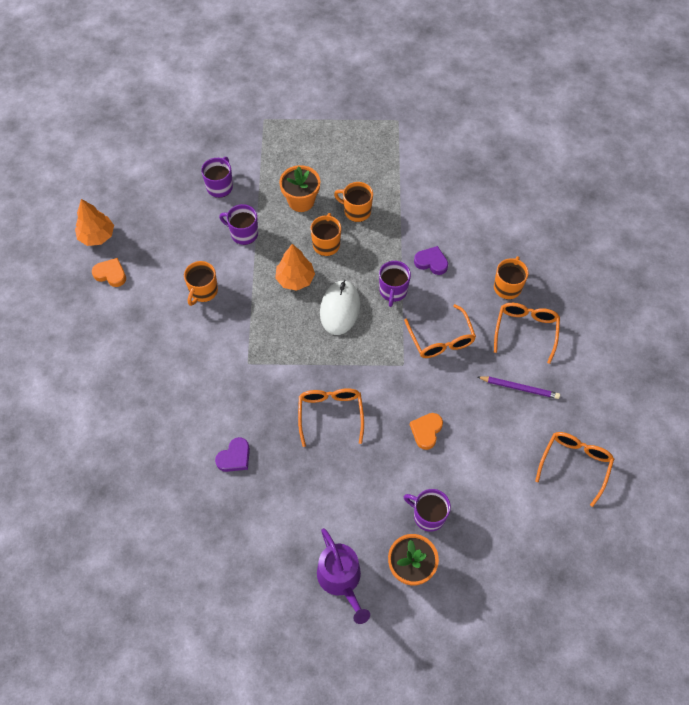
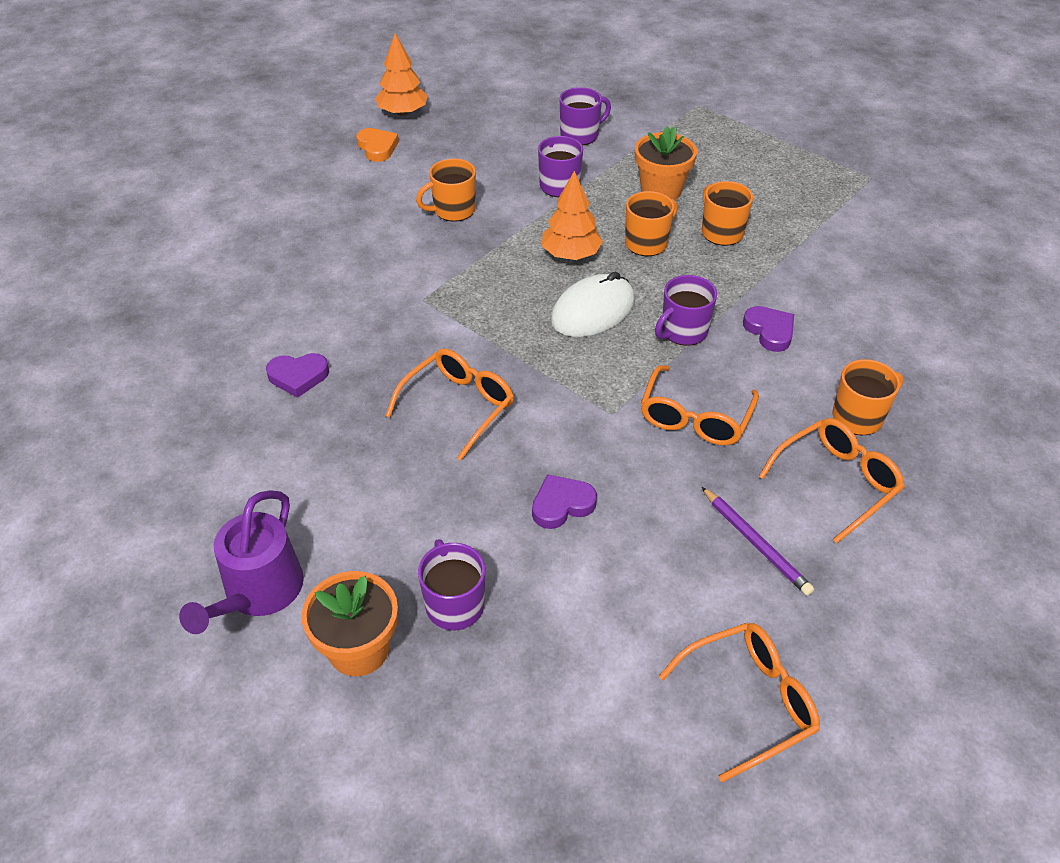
camera: 40 degrees right, 15 degrees down
orange heart [410,413,443,450] -> purple heart [532,474,597,529]

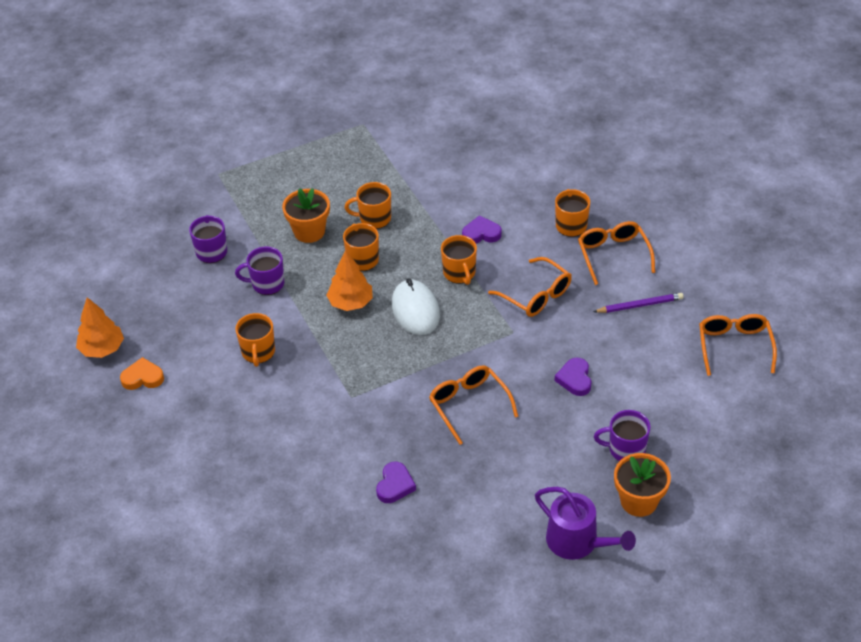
camera: 65 degrees left, 0 degrees up
purple mug [655,275,717,346] -> orange mug [441,235,477,285]

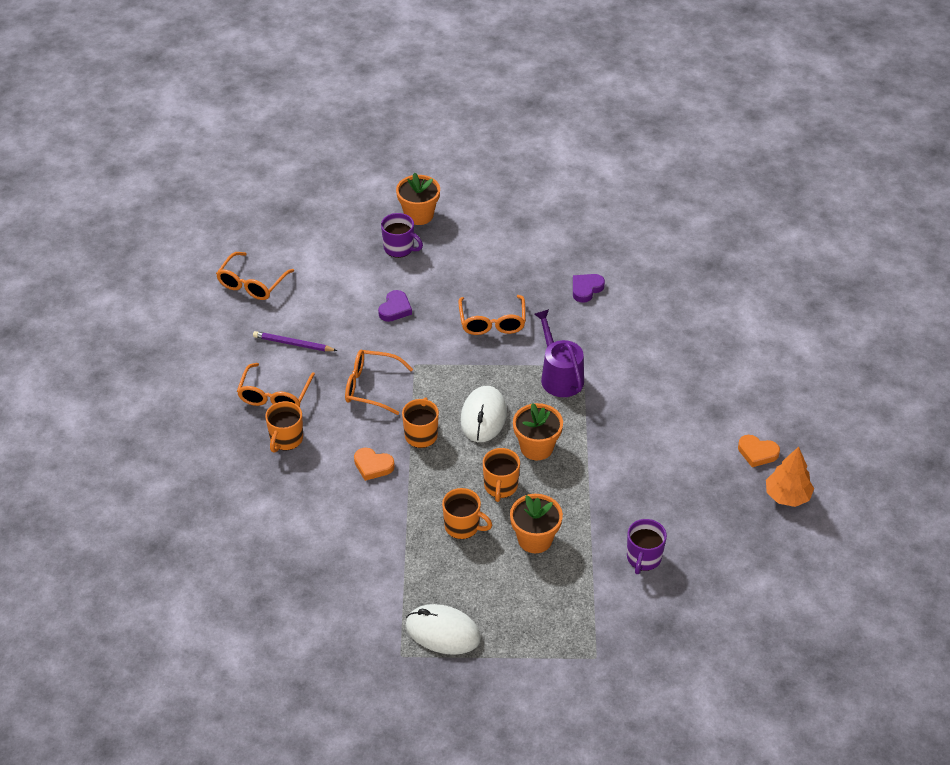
camera: 155 degrees left, 0 degrees up
purple mug [235,247,284,295] -> none
orange mug [235,313,275,367] -> none
orange tree [326,250,373,311] -> orange flower pot [513,403,563,460]
purple heart [462,215,502,243] -> orange heart [354,448,395,481]
orange glasses [488,257,572,317] -> orange glasses turned 60 degrees counterclockwise [345,350,413,415]
purple watering can [535,487,636,560] -> purple watering can moved to [534,309,584,397]
none -> white mouse [405,604,481,655]

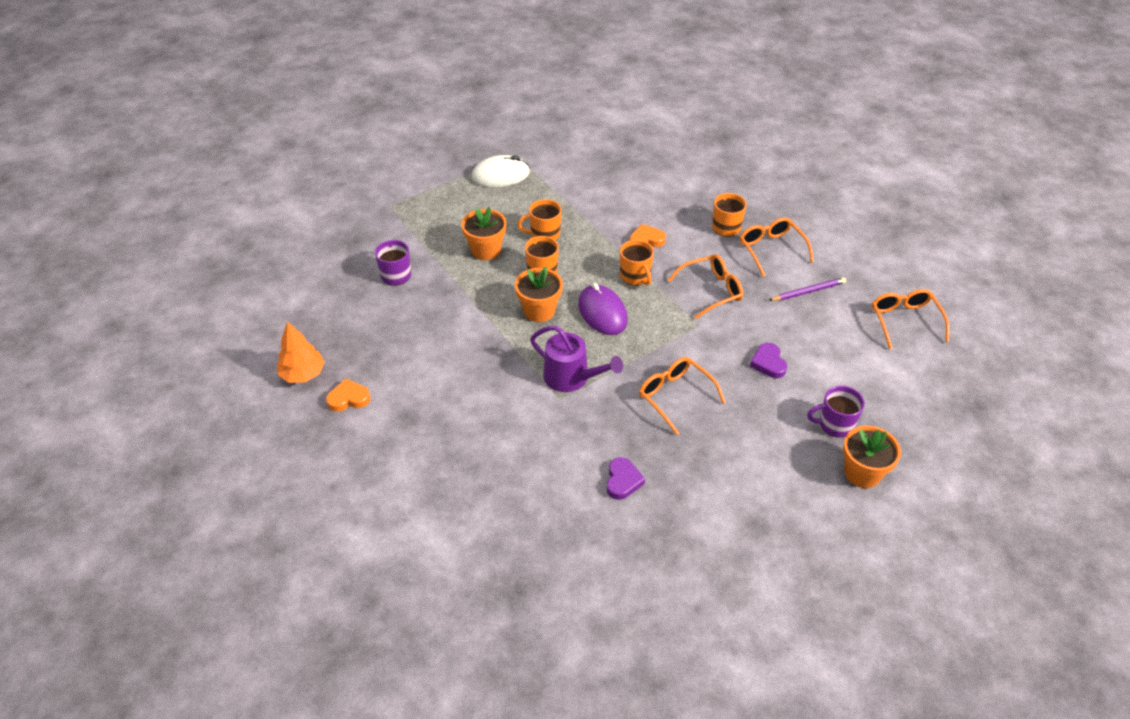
camera: 145 degrees right, 0 degrees up
white mouse [460,386,507,442] -> purple mouse [578,283,628,335]

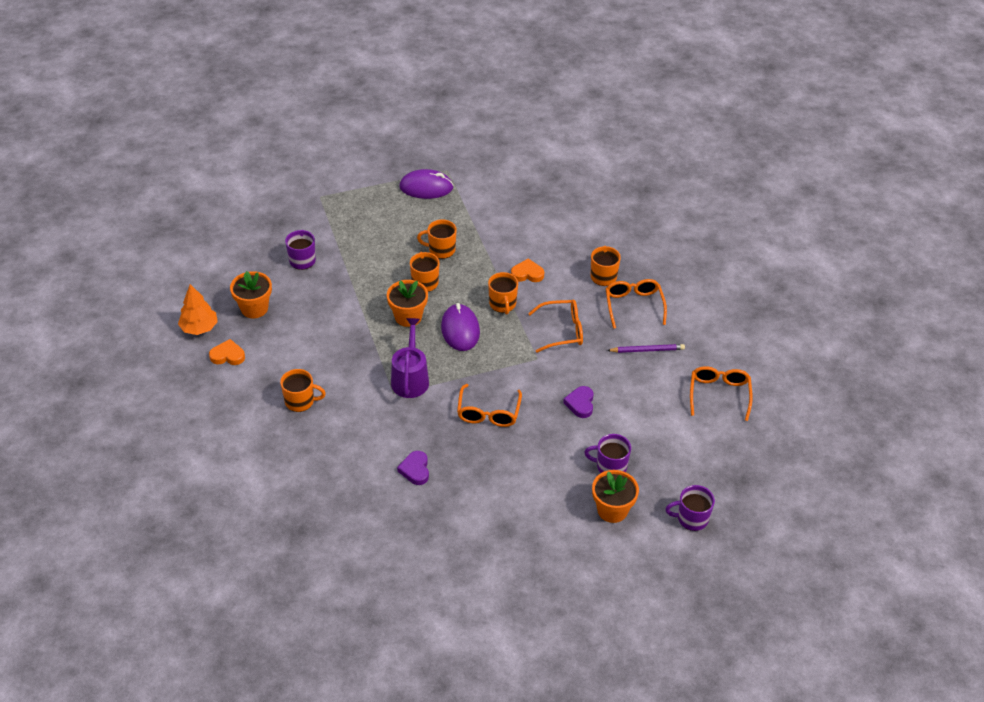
camera: 15 degrees right, 0 degrees up
orange flower pot [461,207,507,260] -> orange flower pot moved to [230,271,272,318]
white mouse [472,155,530,187] -> purple mouse [399,169,454,199]
purple watering can [530,326,623,392] -> purple watering can turned 135 degrees counterclockwise [391,318,429,398]
purple heart [606,457,645,500] -> purple heart turned 150 degrees clockwise [397,451,429,485]
orange glasses [639,357,726,435] -> orange glasses turned 150 degrees counterclockwise [457,384,522,427]
none -> orange mug [280,369,326,412]
none -> purple mug [665,485,715,531]

